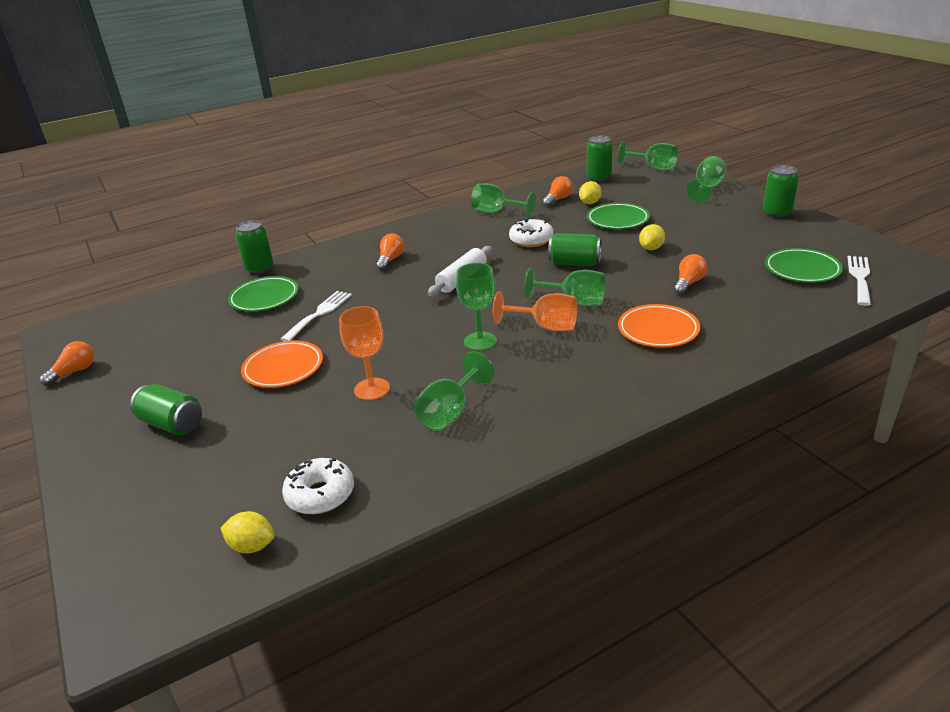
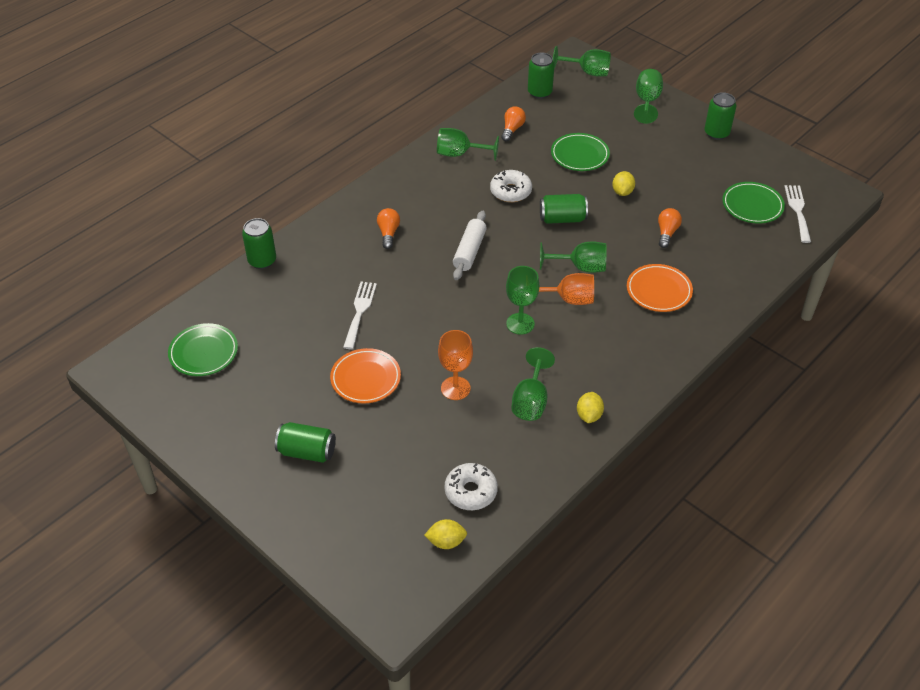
camera: 20 degrees left, 15 degrees up
orange light bulb [40,341,94,386] -> none
green plate [228,276,298,312] -> green plate moved to [168,323,238,376]
yellow lemon [579,181,602,204] -> yellow lemon moved to [577,392,604,423]

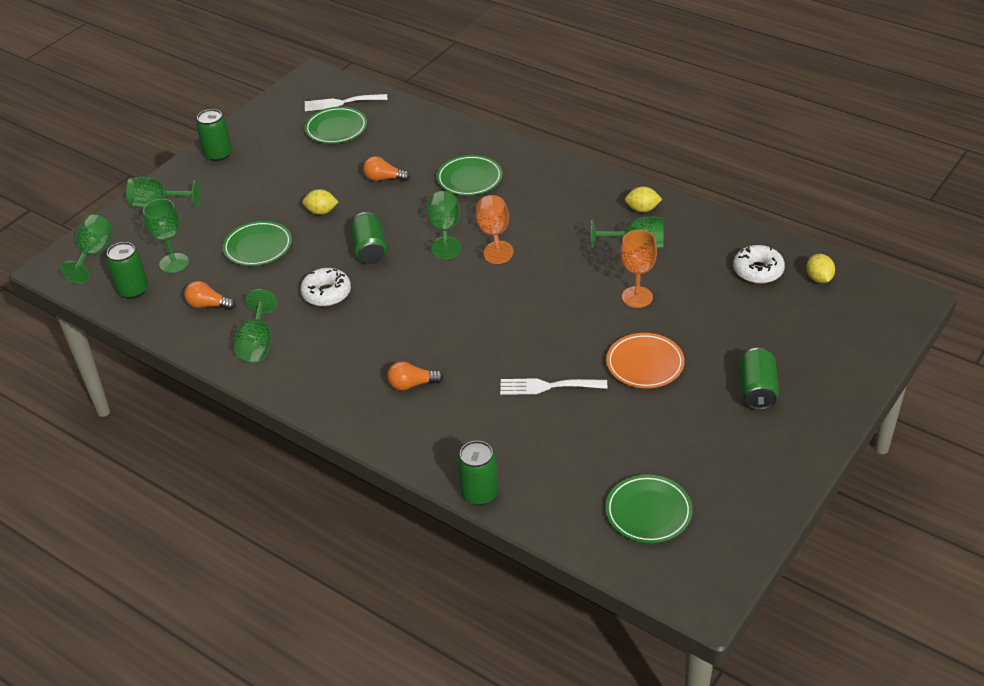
camera: 95 degrees left, 5 degrees down
white rolling pin [453,211,487,280] -> none
green goblet [506,266,539,335] -> green goblet moved to [143,199,189,273]
orange plate [627,264,693,312] -> green plate [436,155,502,196]

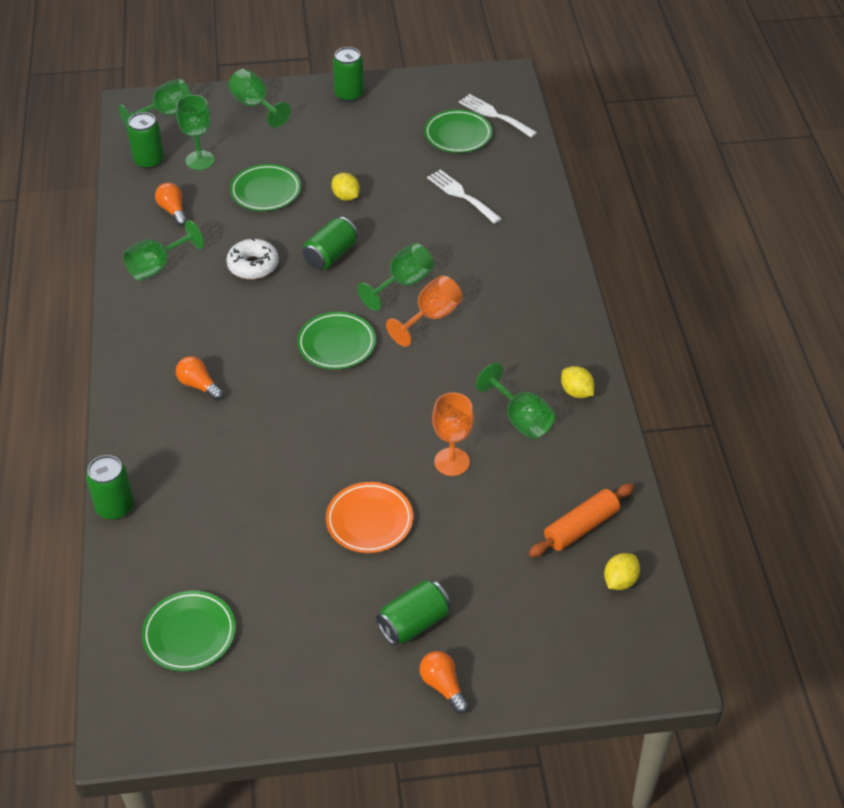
camera: 45 degrees right, 5 degrees up
orange light bulb [363,156,410,181] -> orange light bulb moved to [420,651,469,714]
green plate [436,155,502,196] -> green plate moved to [297,312,376,369]
white fork [500,378,607,395] -> white fork moved to [427,169,502,224]
white donut [733,245,785,284] -> orange rolling pin [529,483,634,557]

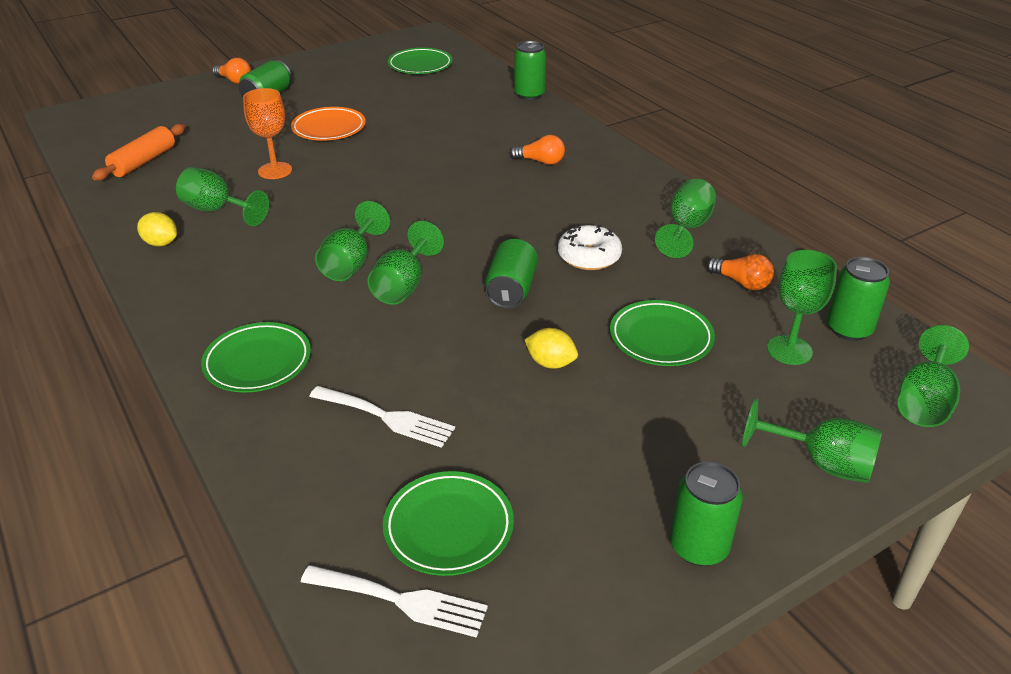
camera: 155 degrees right, 10 degrees down
green plate [297,312,376,369] -> green plate moved to [201,322,311,393]
orange goblet [386,276,463,347] -> green goblet [315,201,390,281]
yellow lemon [604,553,640,590] -> none

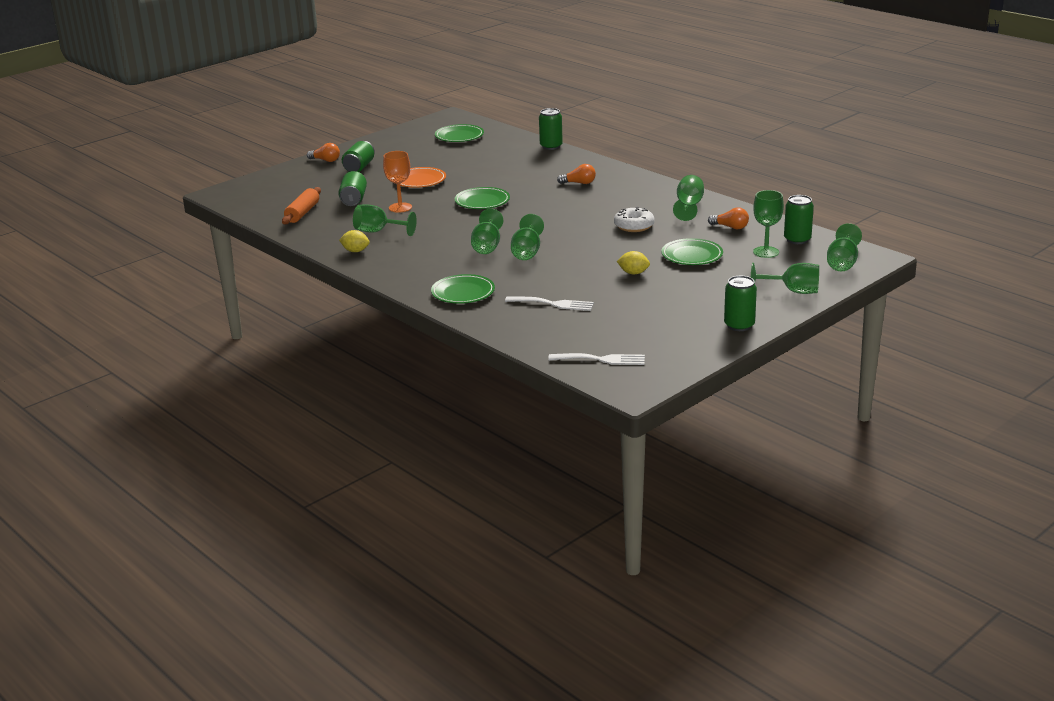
camera: 10 degrees left, 10 degrees down
green plate [383,471,514,576] -> green plate moved to [455,187,510,209]
green can [485,239,538,309] -> green can moved to [338,171,367,206]

